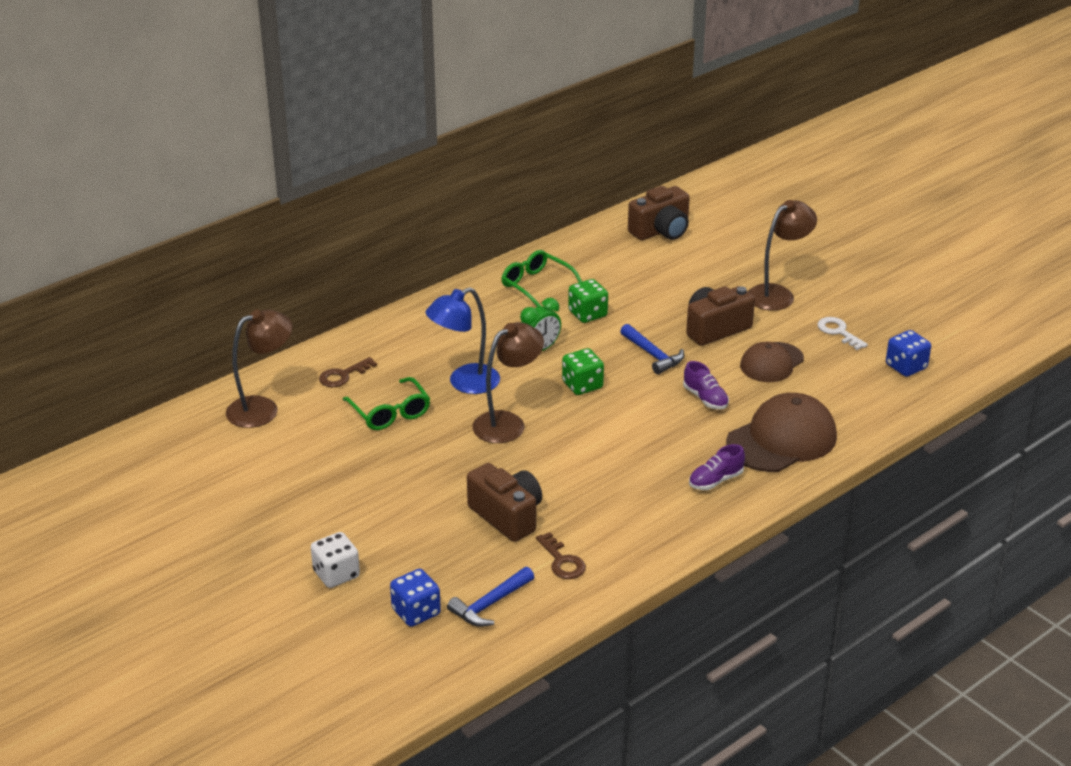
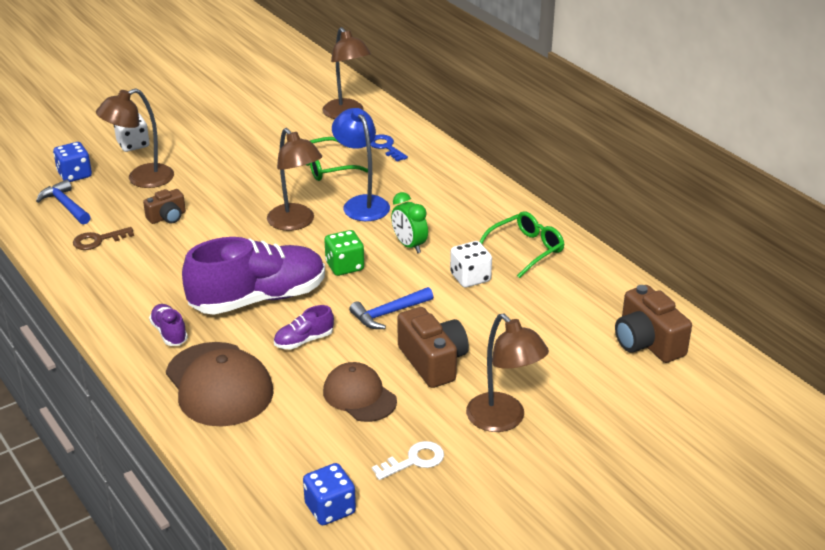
camera: 95 degrees right, 0 degrees up
brown key [319,357,377,387] -> blue key [371,134,408,162]
brown camera [467,463,542,542] -> brown camera [143,189,186,224], size x0.59
green dice [568,279,608,323] -> white dice [450,241,492,288]
none -> brown lamp [96,88,174,188]
none -> purple shoe [182,237,325,315]

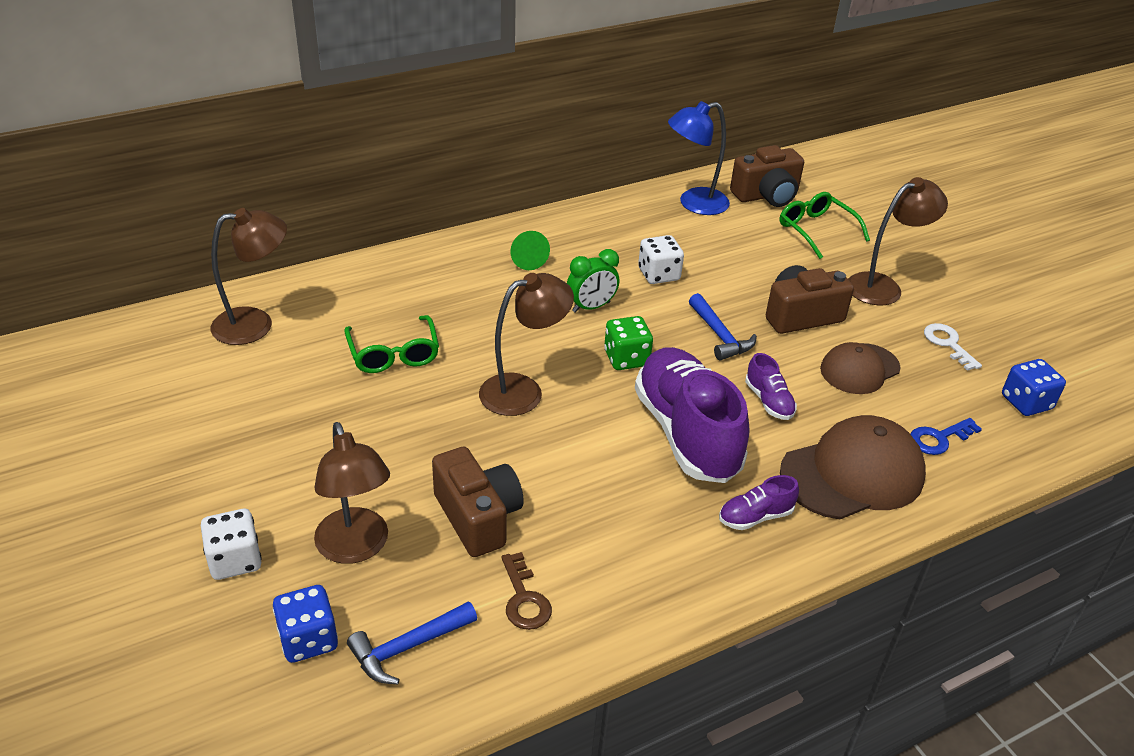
camera: 85 degrees left, 5 degrees up
brown camera [143,189,186,224] -> brown camera [432,447,524,557], size x1.68
blue lamp [332,108,390,221] -> blue lamp moved to [668,101,730,215]
blue key [371,134,408,162] -> blue key moved to [910,418,982,455]
green glasses [479,211,564,278] -> green glasses moved to [780,192,870,259]
none -> green cone [510,231,550,270]

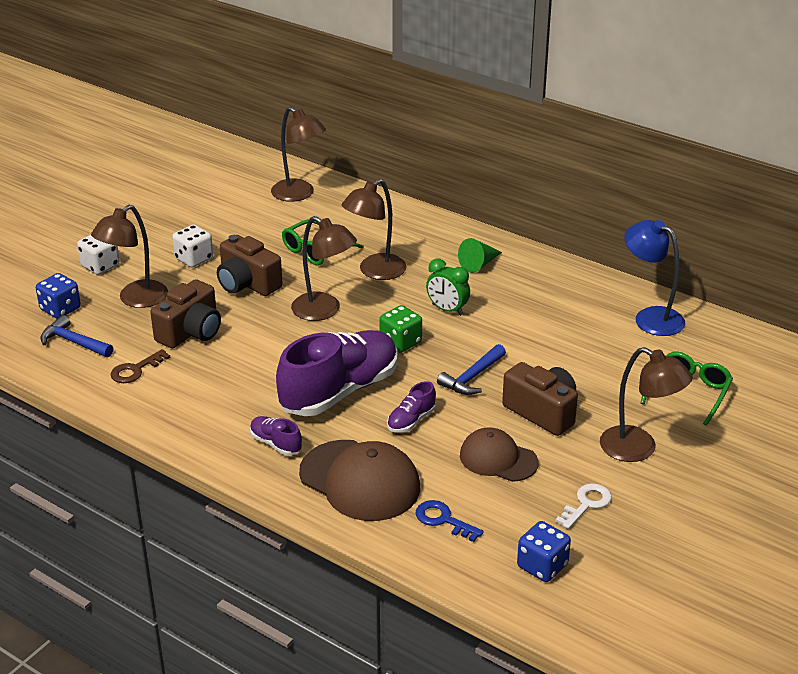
camera: 65 degrees right, 5 degrees down
white dice [638,235,684,284] -> white dice moved to [172,225,213,267]
brown camera [730,145,804,207] -> brown camera moved to [217,235,283,296]
none -> brown lamp [342,179,407,280]

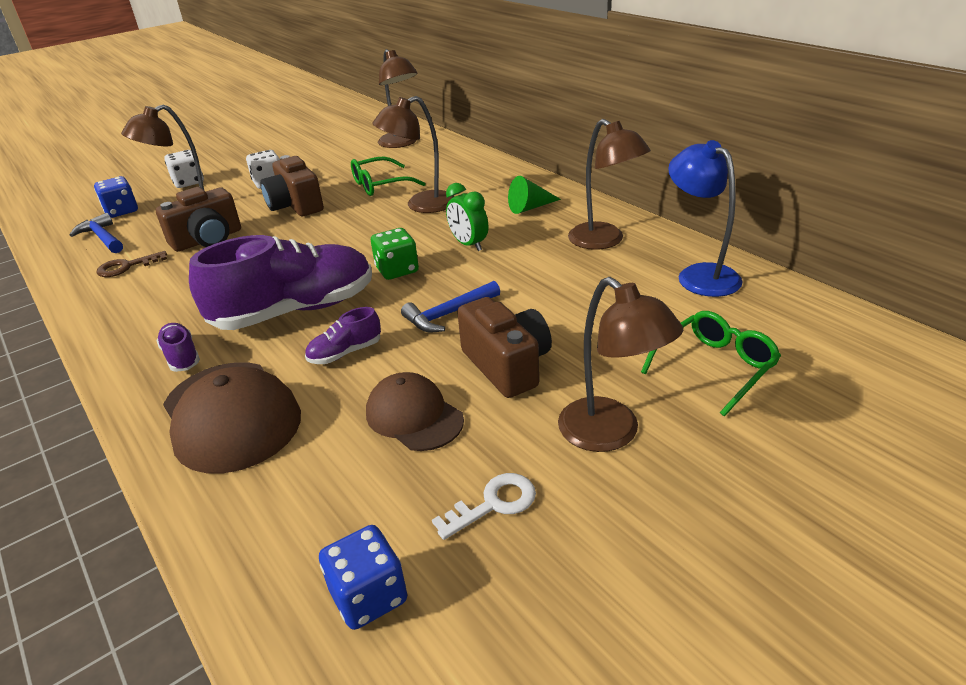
camera: 20 degrees right, 0 degrees up
brown lamp [291,216,357,321] -> brown lamp moved to [568,119,651,250]
blue key [416,500,484,542] -> none

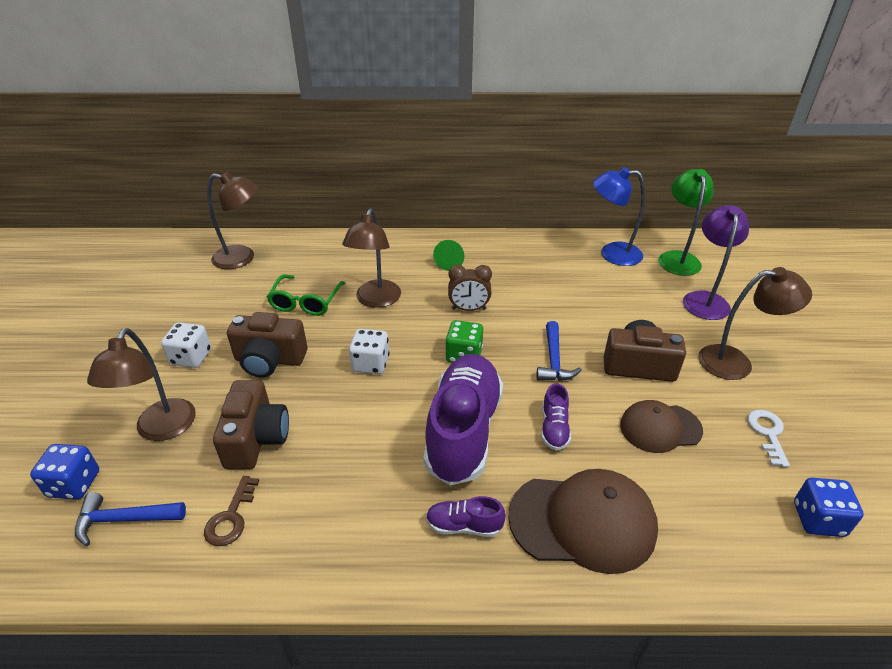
camera: 55 degrees left, 5 degrees up
white dice [164,150,204,188] -> white dice moved to [349,329,390,374]
green clock [446,183,488,251] -> brown clock [448,265,492,311]
brown lamp [568,119,651,250] -> none
green glasses [641,311,781,416] -> purple lamp [683,205,749,320]
none -> green lamp [658,169,714,276]

